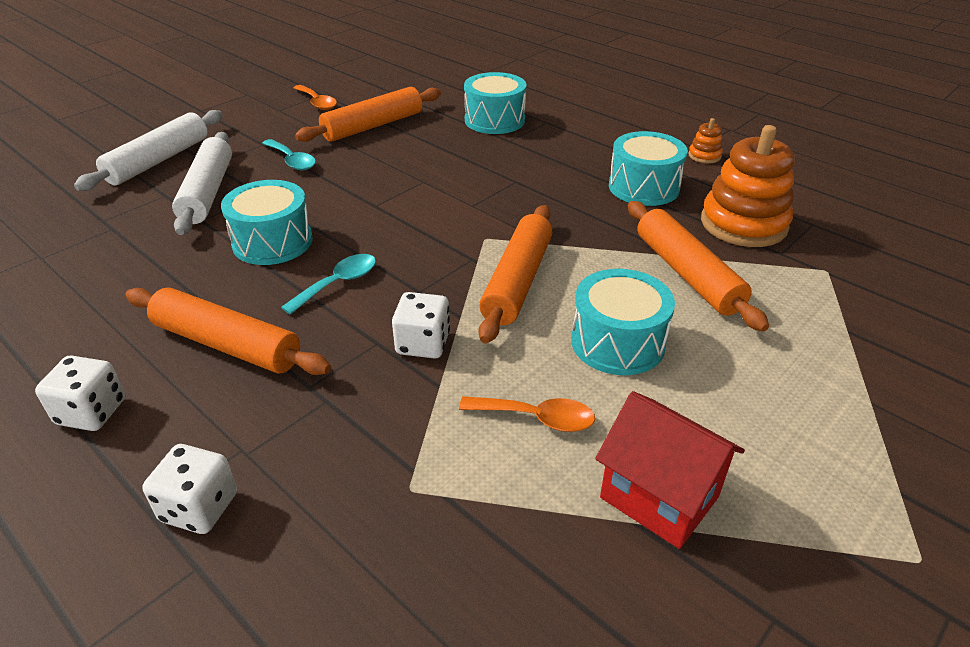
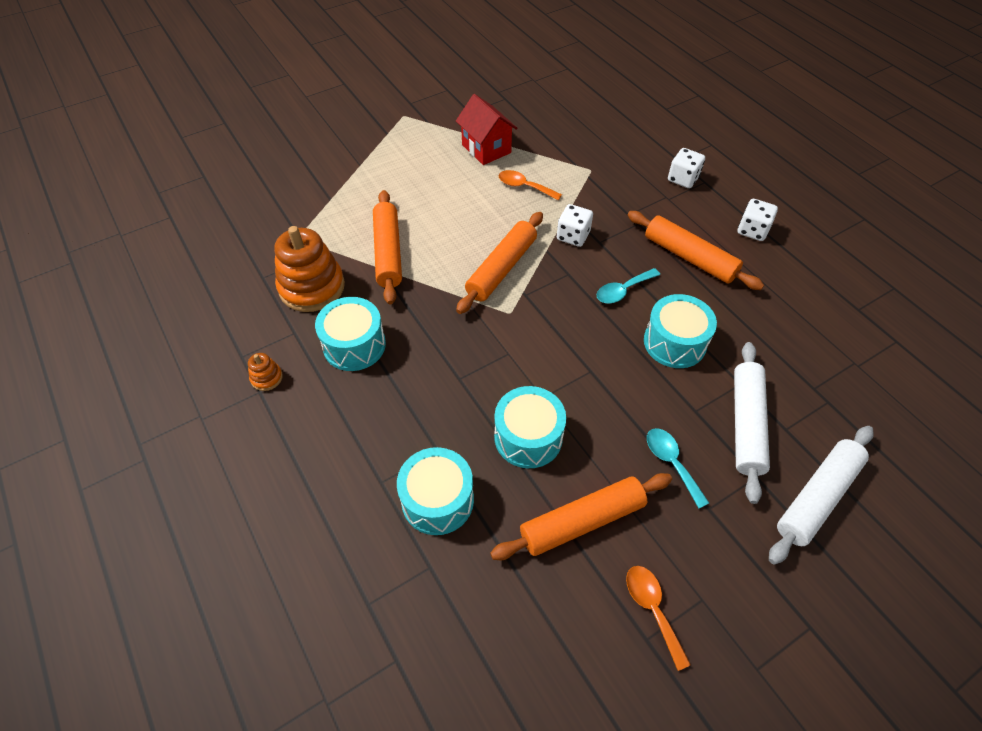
camera: 165 degrees left, 15 degrees up
turquoise drum [571,269,675,375] -> turquoise drum moved to [494,386,566,468]

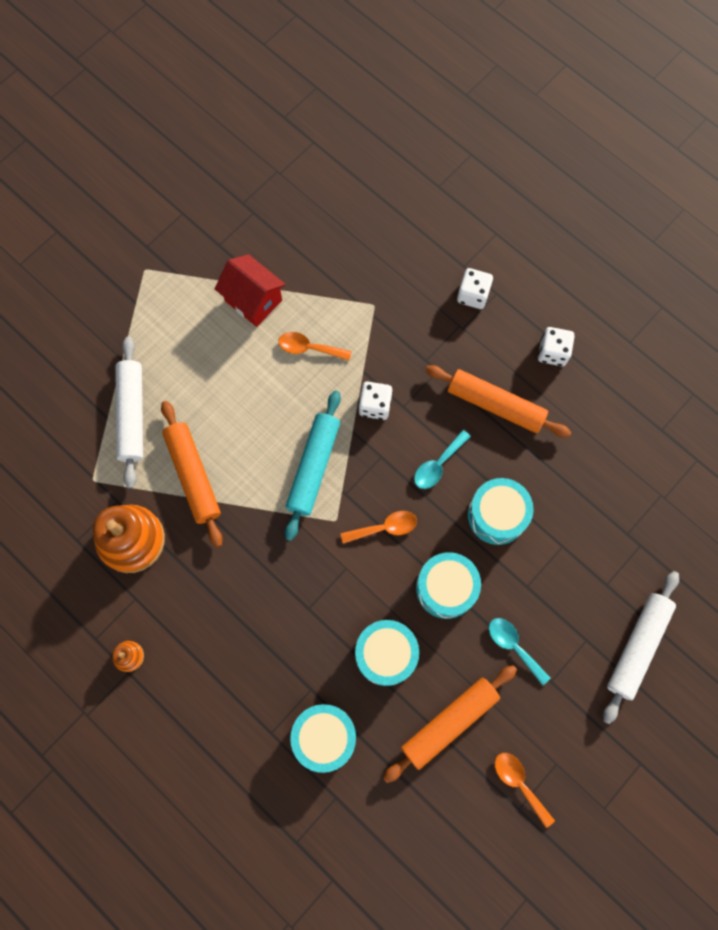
camera: 15 degrees left, 20 degrees up
turquoise drum [315,297,386,371] -> turquoise drum moved to [416,552,481,619]
orange rolling pin [456,212,543,314] -> turquoise rolling pin [285,390,341,541]
white rolling pin [734,342,770,504] -> white rolling pin moved to [116,337,143,488]
none -> orange spoon [340,511,417,544]

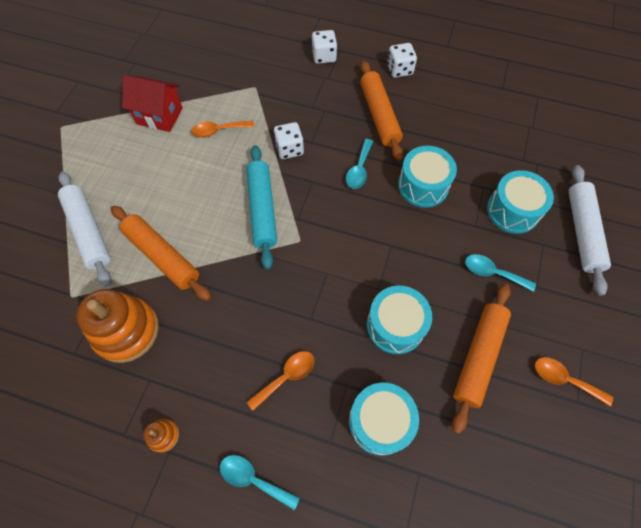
camera: 25 degrees left, 10 degrees down
orange spoon [340,511,417,544] -> orange spoon moved to [247,351,315,411]
turquoise drum [416,552,481,619] -> turquoise drum moved to [487,170,554,234]
orange rolling pin [425,365,571,438] -> orange rolling pin turned 75 degrees clockwise [360,61,403,161]
none -> turquoise spoon [220,455,300,510]

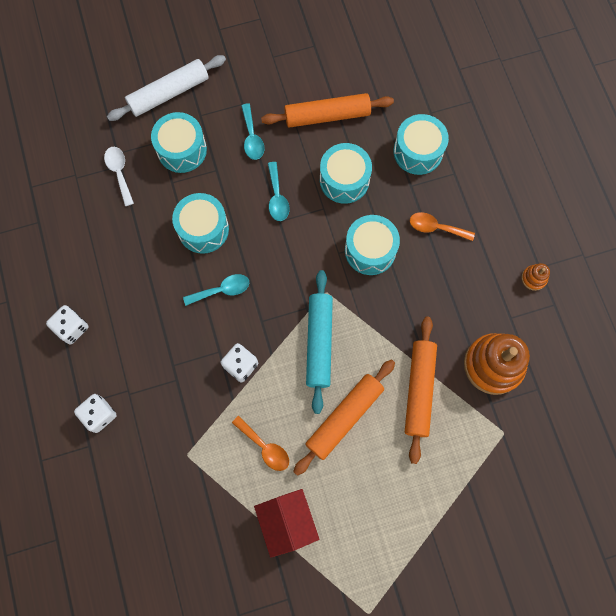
camera: 125 degrees left, 10 degrees up
white rolling pin [58,172,111,287] -> none
turquoise spoon [220,455,300,510] -> turquoise spoon moved to [268,162,290,221]
turquoise rolling pin [246,145,277,269] -> turquoise rolling pin turned 45 degrees counterclockwise [306,270,333,414]
orange rolling pin [360,61,403,161] -> orange rolling pin moved to [293,360,395,476]
orange spoon [535,357,613,406] -> none
none -> white spoon [104,147,134,206]
none -> turquoise drum [345,215,400,275]

